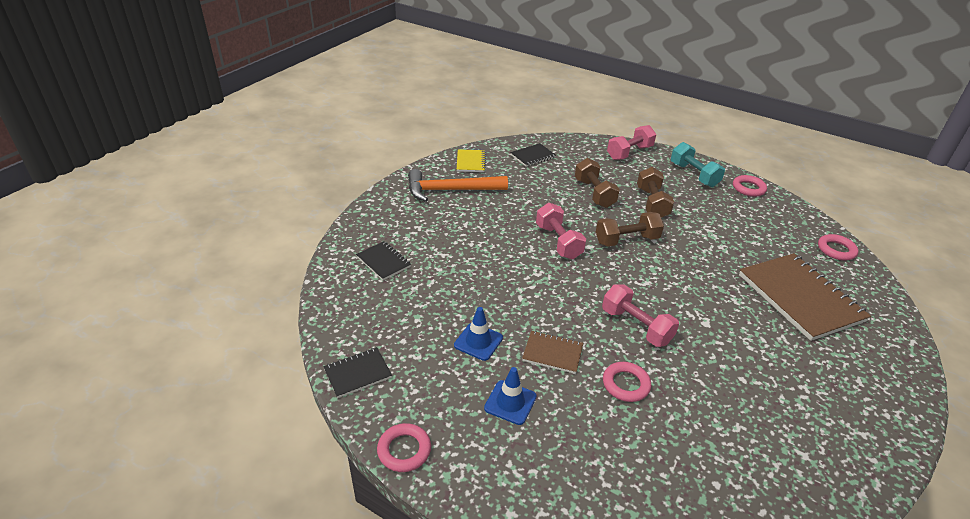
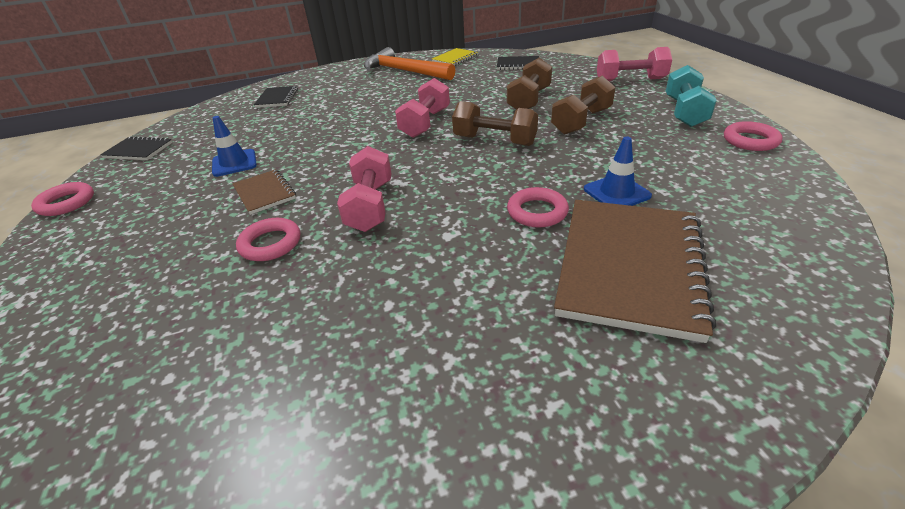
camera: 45 degrees right, 0 degrees up
blue traffic cone [484,367,537,425] -> blue traffic cone moved to [584,136,652,206]
pink ring [818,234,858,261] -> pink ring moved to [507,187,569,227]

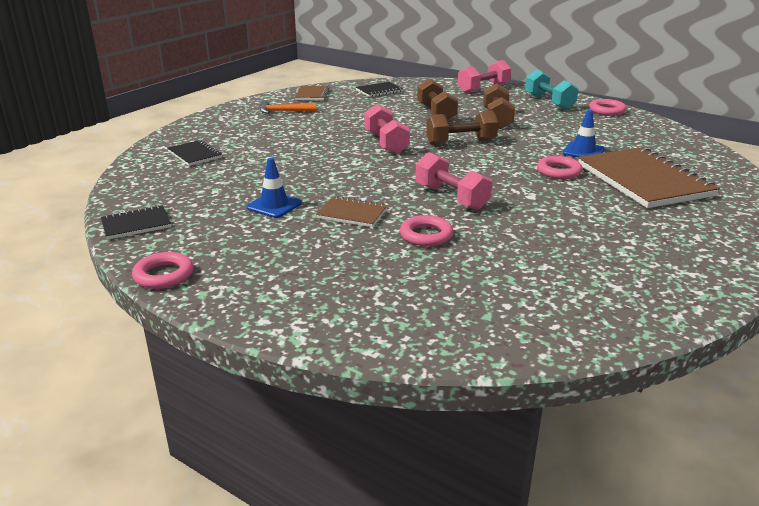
camera: 40 degrees left, 10 degrees down
orange hammer [364,47,455,80] -> orange hammer [260,101,317,114], size x0.55
yellow notebook [432,48,478,66] -> brown notebook [295,85,330,100]

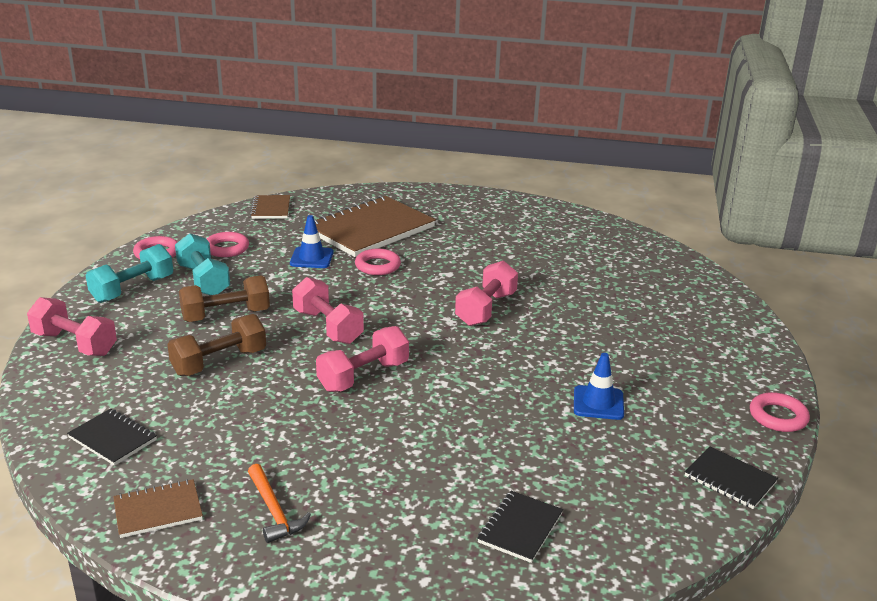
camera: 115 degrees left, 0 degrees up
brown notebook [316,196,388,227] -> brown notebook moved to [250,195,290,219]
pink ring [400,215,453,247] -> pink ring moved to [207,232,249,257]
brown dumbbell [426,110,499,145] -> pink dumbbell [292,277,364,344]
none -> turquoise dumbbell [175,233,230,295]

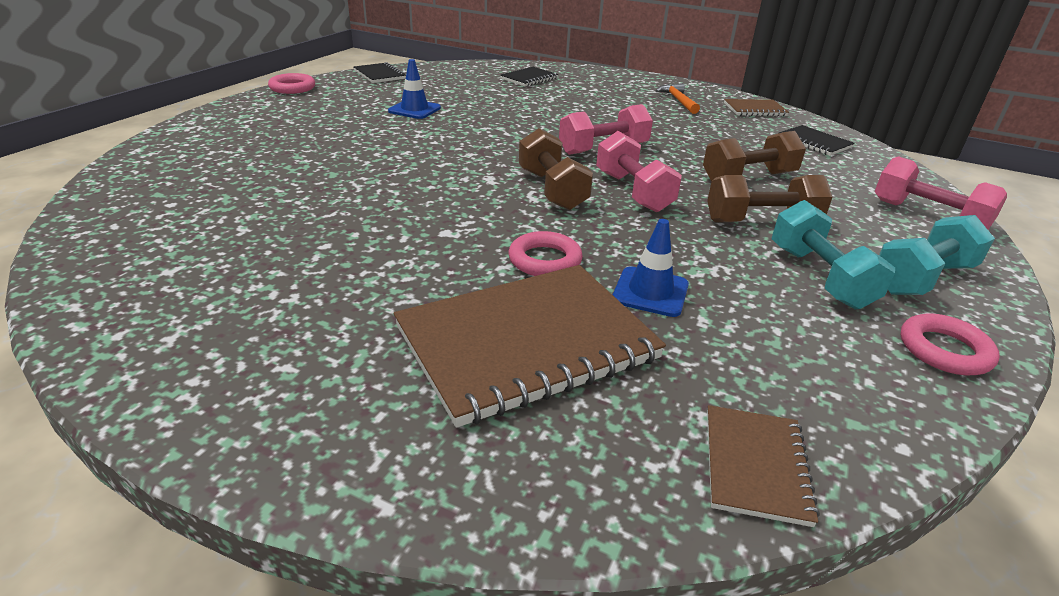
camera: 165 degrees left, 5 degrees up
pink ring [207,232,249,257] -> none
pink dumbbell [455,261,518,326] -> none
none -> brown dumbbell [519,128,593,210]

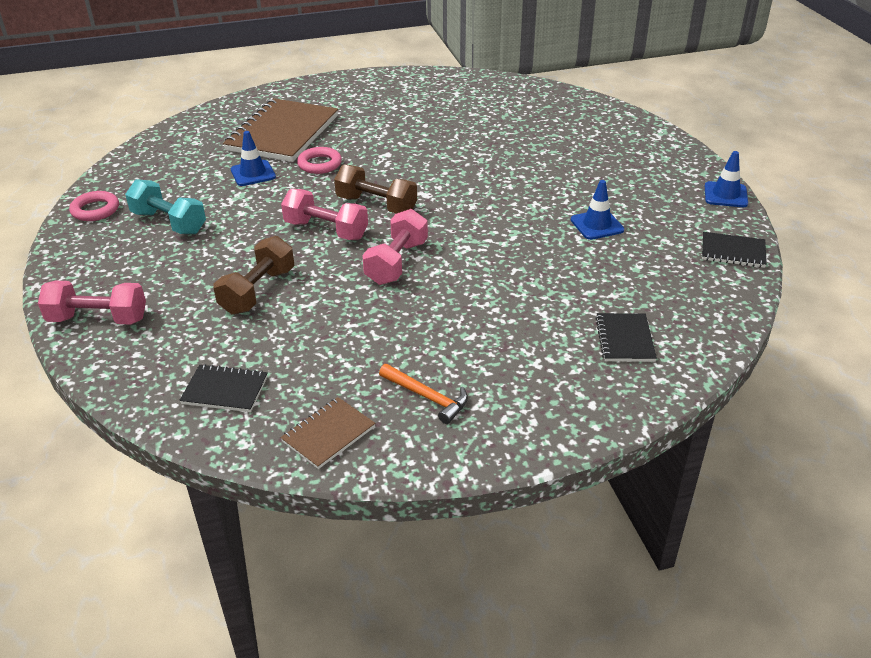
camera: 140 degrees right, 5 degrees up
pink ring [268,73,315,94] -> blue traffic cone [705,151,748,207]
brown dumbbell [707,175,832,222] -> none
brown notebook [707,405,820,527] -> none
turquoise dumbbell [879,215,995,295] -> none

